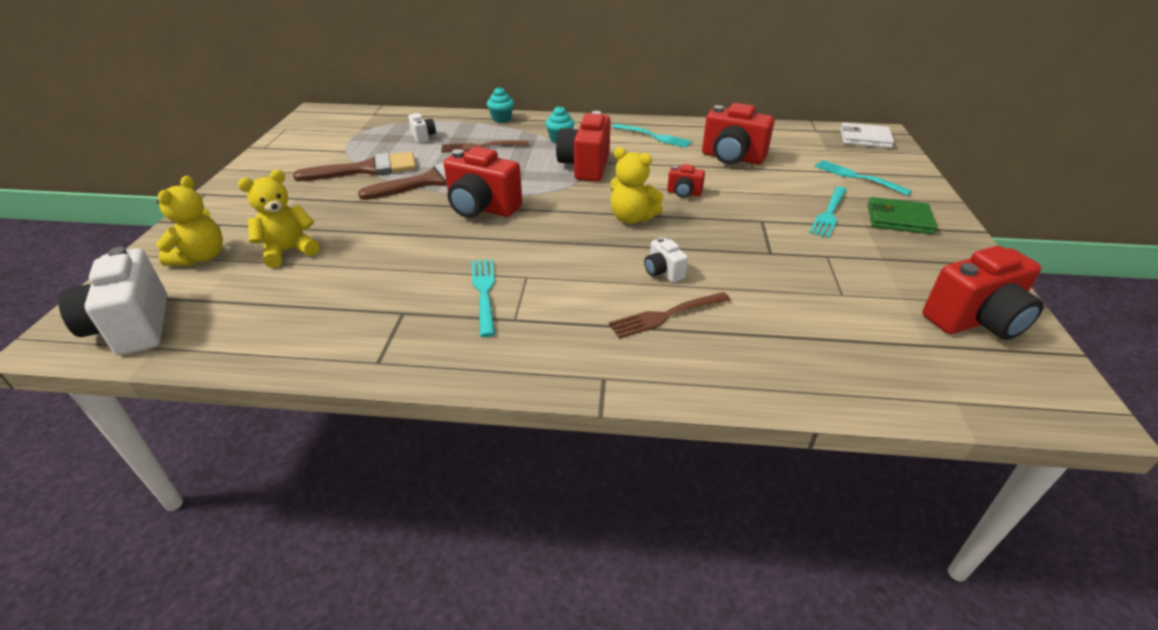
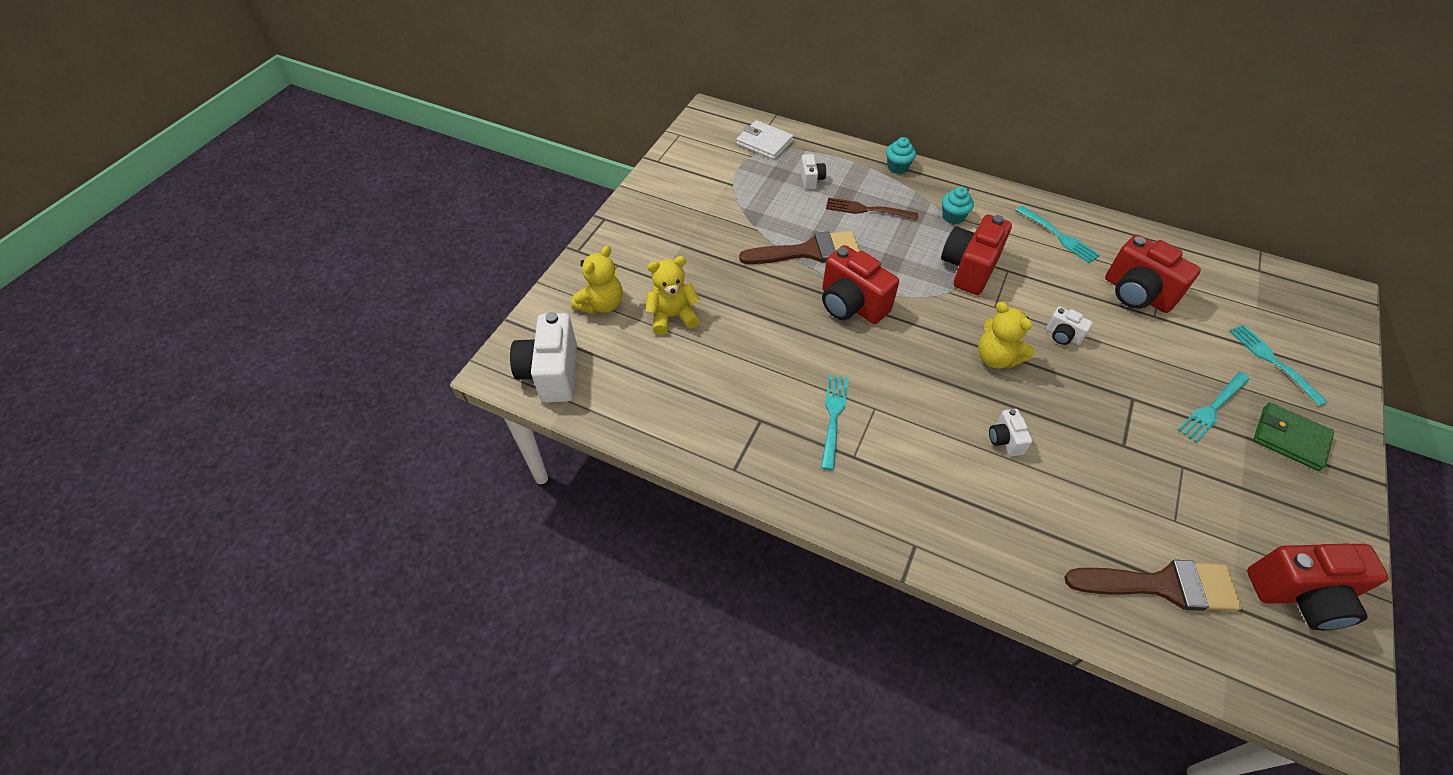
camera: 20 degrees right, 15 degrees up
brown brush [293,152,416,181] -> brown brush moved to [1064,560,1242,611]
brown fork [609,292,730,339] -> none
red camera [667,164,705,198] -> white camera [1046,307,1093,345]
white wallet [840,123,894,148] -> white wallet moved to [736,120,794,160]

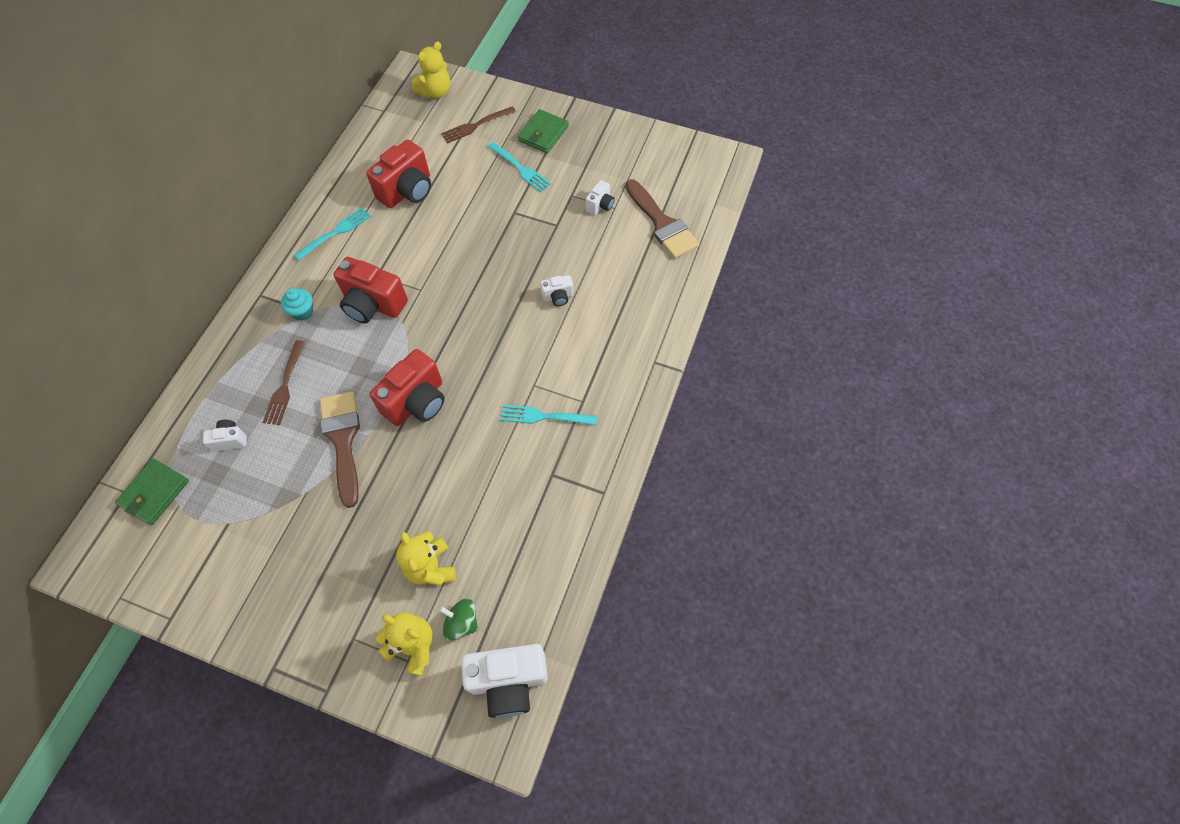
camera: 95 degrees left, 10 degrees up
white wallet [736,120,794,160] -> green wallet [115,459,189,525]
turquoise cupcake [886,137,916,174] -> none
yellow teddy bear [978,302,1035,369] -> yellow teddy bear moved to [412,42,450,98]
white camera [1046,307,1093,345] -> white camera moved to [586,180,614,215]
brown brush [1064,560,1242,611] -> brown brush turned 150 degrees clockwise [625,179,699,259]
turquoise fork [1229,324,1328,406] -> brown fork [441,106,516,143]
red camera [1247,544,1389,630] -> none
none -> green spinning top [439,599,478,641]

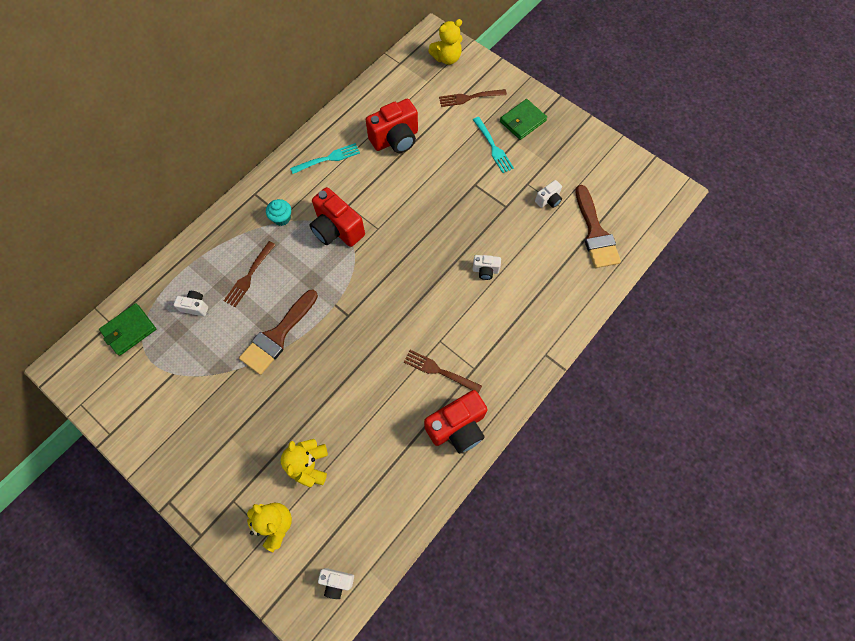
camera: 20 degrees right, 5 degrees up
brown brush [320,391,360,508] -> brown brush turned 150 degrees counterclockwise [239,290,318,375]
red camera [369,349,445,426] -> red camera moved to [424,390,487,454]
green spinning top [439,599,478,641] -> none
white camera [461,644,548,718] -> white camera [318,568,354,599], size x0.50
turquoise fork [501,405,597,425] -> brown fork [404,350,482,394]

